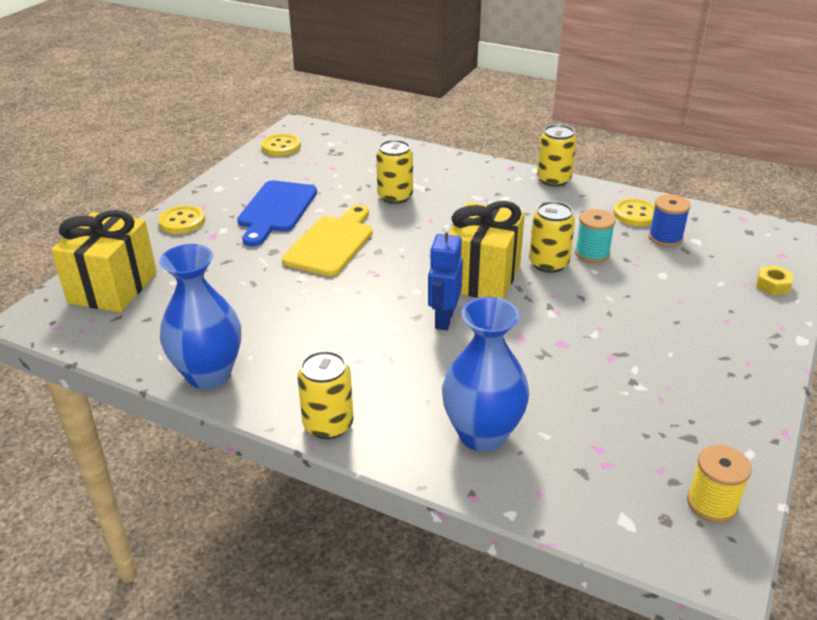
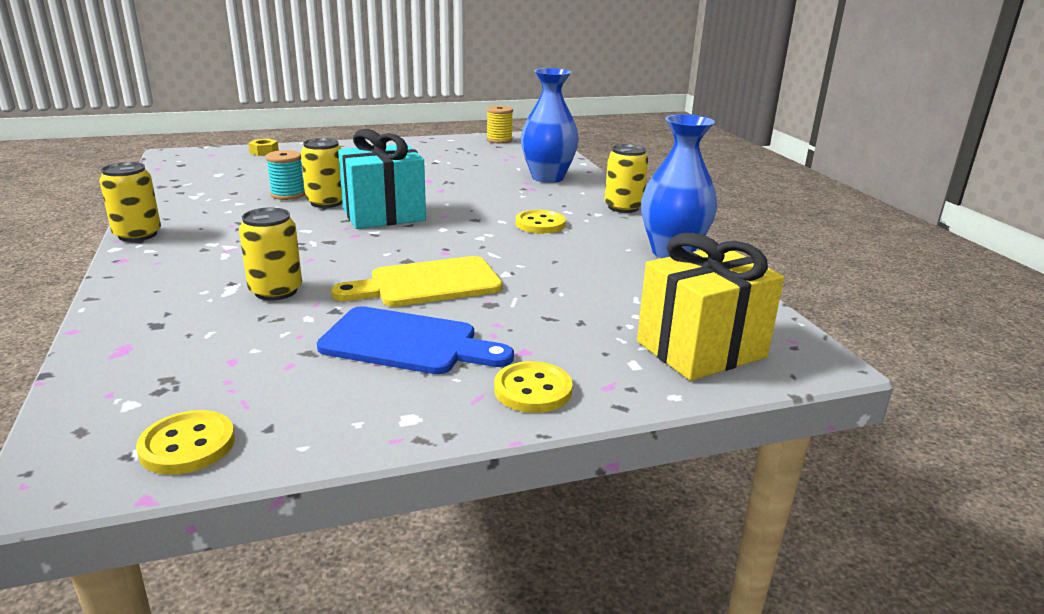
camera: 135 degrees left, 10 degrees down
blue cutting board [237,180,317,246] -> blue cutting board turned 45 degrees clockwise [317,306,514,374]
blue robot [428,224,463,330] -> none
yellow gift [448,201,525,299] -> turquoise gift [338,129,426,229]
yellow button [613,199,655,226] -> yellow button moved to [516,210,566,234]
blue spool [649,194,691,247] -> none

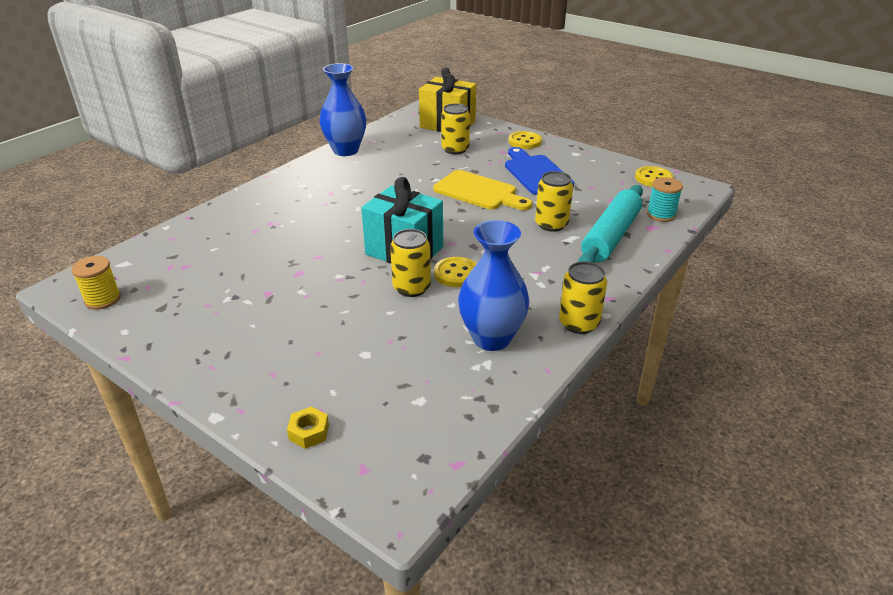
camera: 125 degrees left, 10 degrees up
turquoise spool [265,150,305,200] -> turquoise spool moved to [647,177,683,222]
yellow button [516,210,566,234] -> yellow button moved to [434,257,476,287]
blue vase [521,68,579,183] -> blue vase moved to [458,220,530,351]
yellow can [605,144,648,213] -> yellow can moved to [441,103,470,154]
none -> turquoise rolling pin [578,185,643,263]

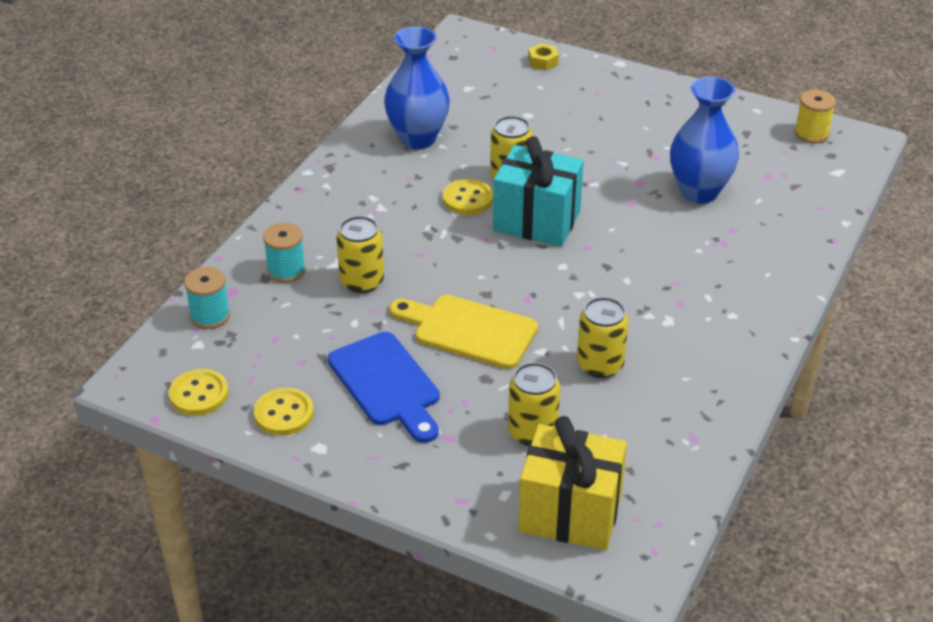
camera: 170 degrees right, 5 degrees up
blue vase [319,63,366,156] -> blue vase moved to [670,77,739,204]
yellow button [509,131,542,149] -> yellow button moved to [254,388,314,436]
yellow can [559,261,607,334] -> yellow can moved to [577,297,629,378]
turquoise rolling pin [578,185,643,263] -> turquoise spool [263,223,306,283]

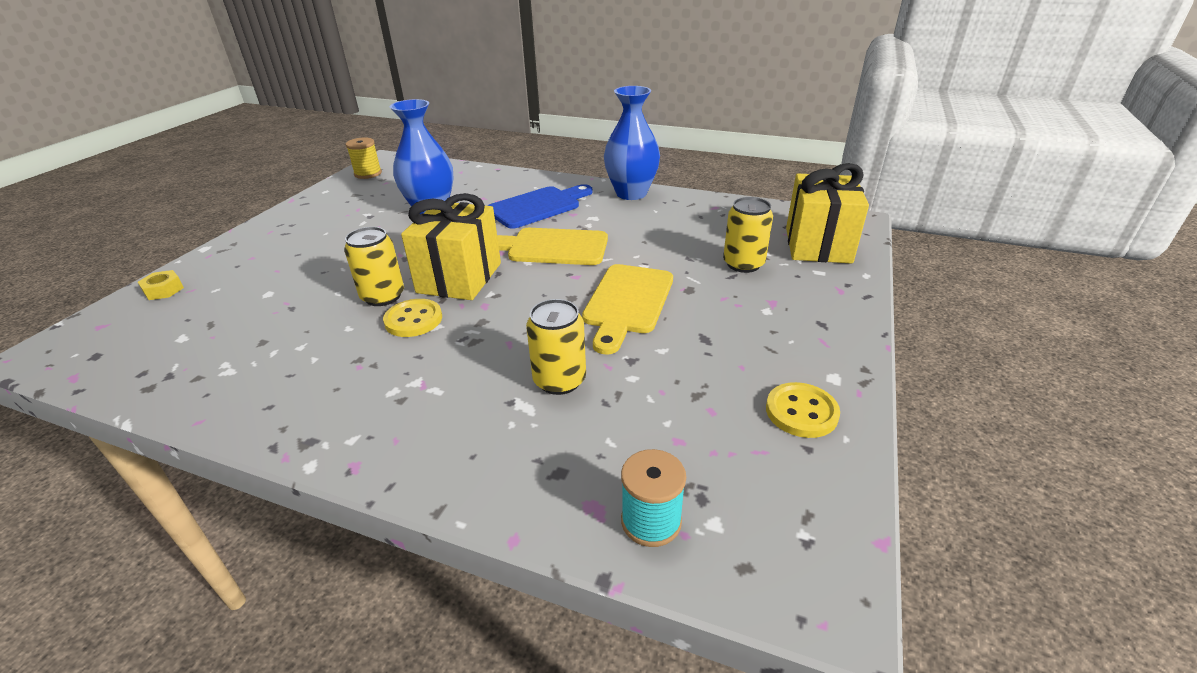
camera: 95 degrees left, 5 degrees down
yellow button [169,369,229,416] -> none
turquoise spool [263,223,306,283] -> none
blue cutting board [328,332,440,443] -> blue cutting board moved to [488,184,593,229]
blue vase [384,26,450,149] -> blue vase moved to [604,86,660,200]
turquoise gift [493,136,584,247] -> yellow gift [401,193,501,300]
yellow can [577,297,629,378] -> none
none -> yellow cutting board [497,228,608,265]

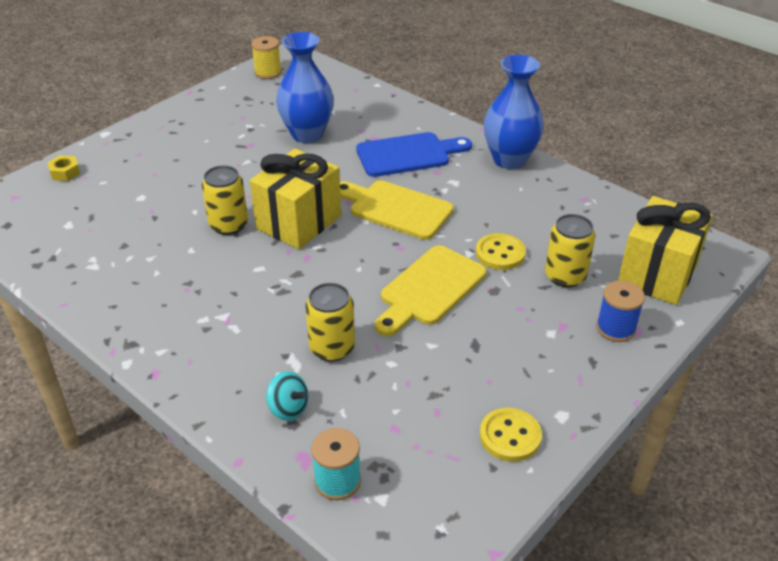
camera: 20 degrees right, 5 degrees up
yellow button [383,299,442,337] -> yellow button moved to [476,233,526,270]
none -> turquoise spinning top [266,371,308,421]
none -> blue spool [596,281,645,342]

